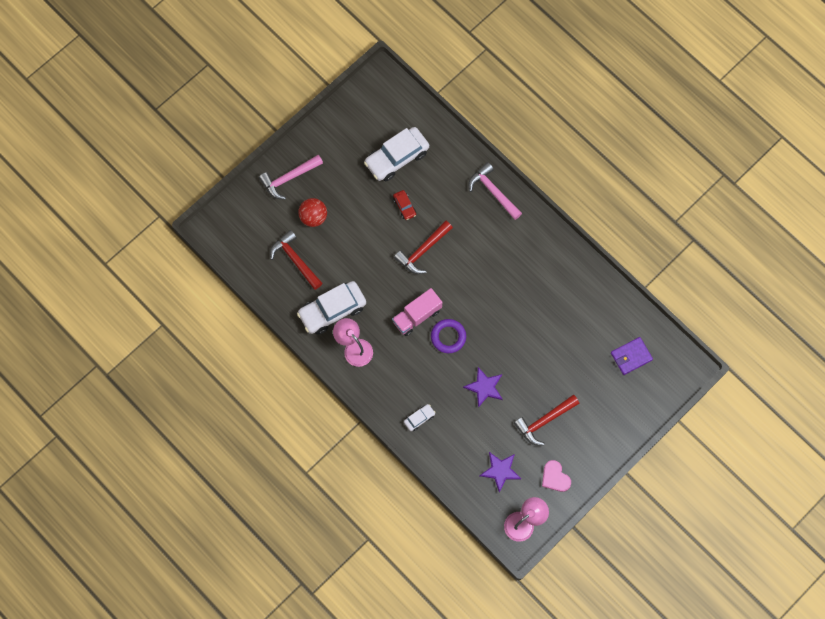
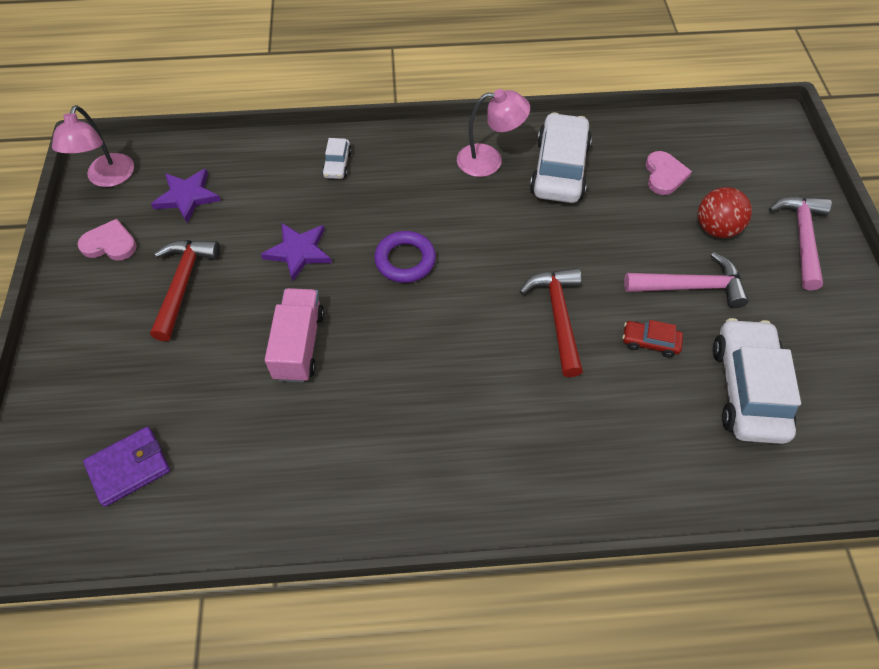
camera: 130 degrees right, 15 degrees down
red hammer [270,230,322,290] -> pink heart [646,151,692,195]
pink truck [392,288,442,336] -> pink truck moved to [265,288,325,382]
pink hammer [469,162,522,220] -> pink hammer moved to [624,252,749,308]
purple wallet [611,337,653,375] -> purple wallet turned 45 degrees clockwise [83,427,170,507]

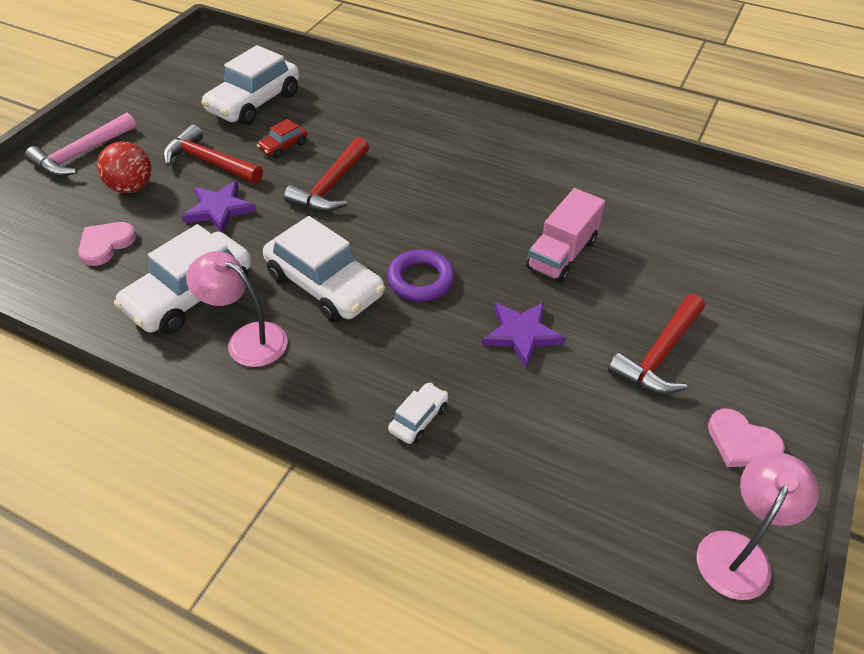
camera: 150 degrees left, 10 degrees down
purple wallet [83,427,170,507] -> none
purple star [151,168,221,223] -> purple star moved to [182,181,256,233]
red car [623,320,683,357] -> red car turned 90 degrees clockwise [257,119,307,158]
pink hammer [624,252,749,308] -> red hammer [163,125,263,184]
none -> white car [263,216,385,322]

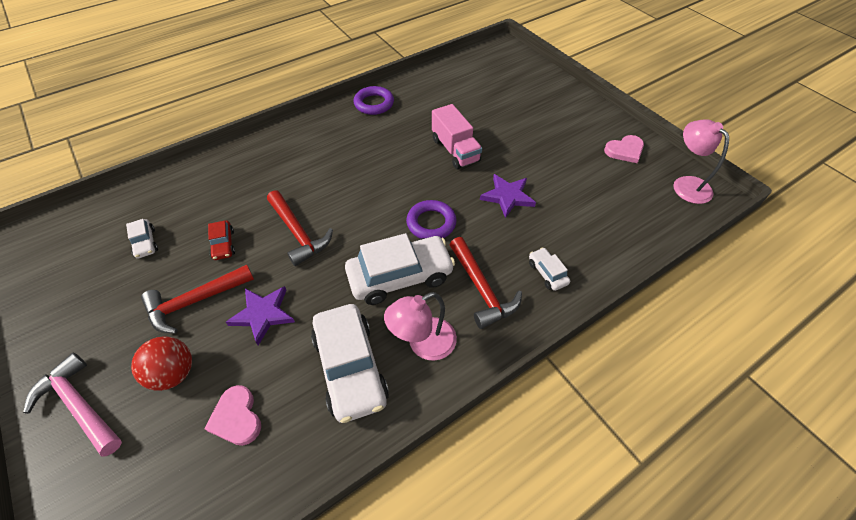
camera: 60 degrees left, 5 degrees up
pink hammer [25,112,136,177] -> pink hammer turned 150 degrees clockwise [23,353,122,456]
white car [201,45,299,125] -> white car [126,219,158,259], size x0.47
red hammer [608,294,705,394] -> red hammer moved to [449,237,522,329]
none -> purple ring [354,86,394,115]

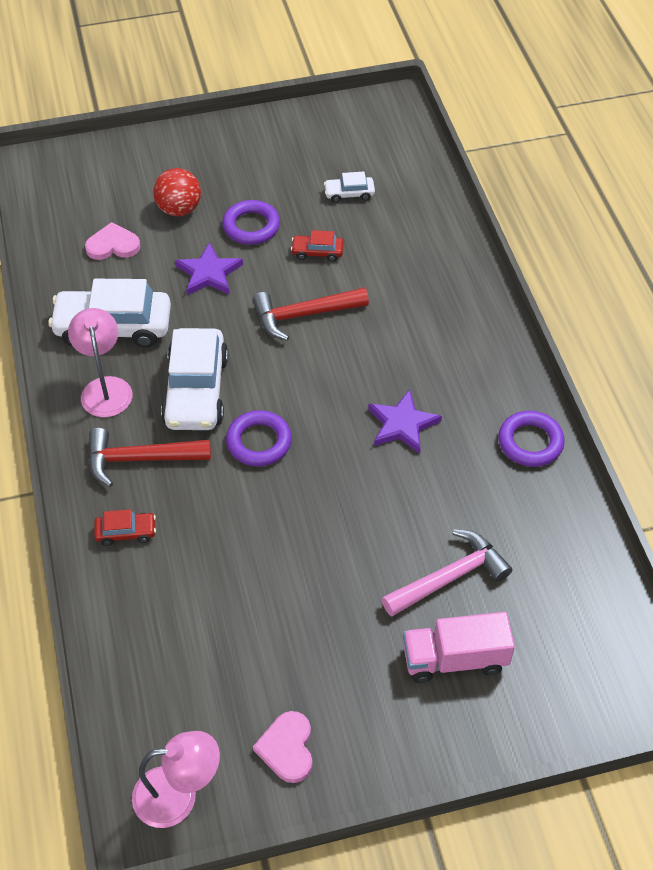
camera: 110 degrees right, 0 degrees up
pink hammer [23,353,122,456] -> pink hammer moved to [381,529,512,617]
red hammer [141,265,254,334] -> purple ring [222,200,280,245]
pink truck [432,104,482,169] -> pink truck moved to [403,612,515,683]
purple star [480,174,536,218] -> purple star moved to [368,389,442,454]
white car [529,247,570,291] -> red car [94,509,156,546]

